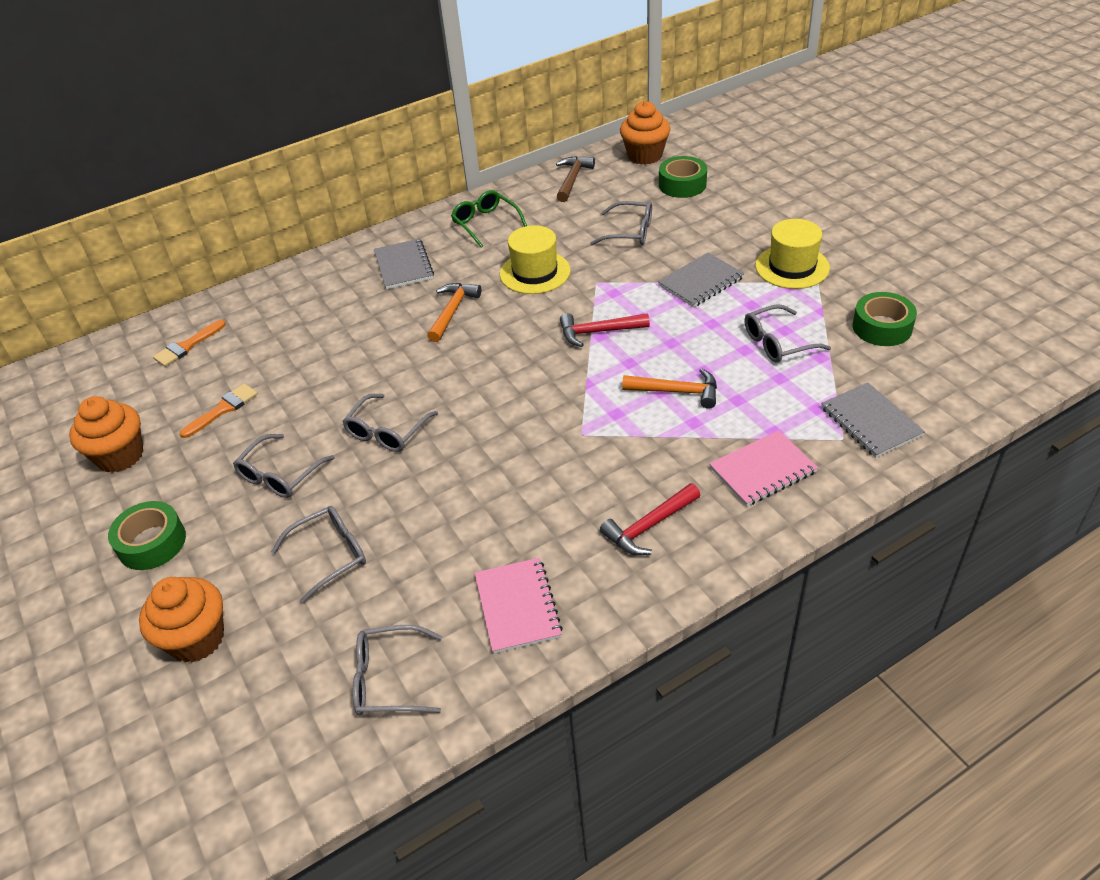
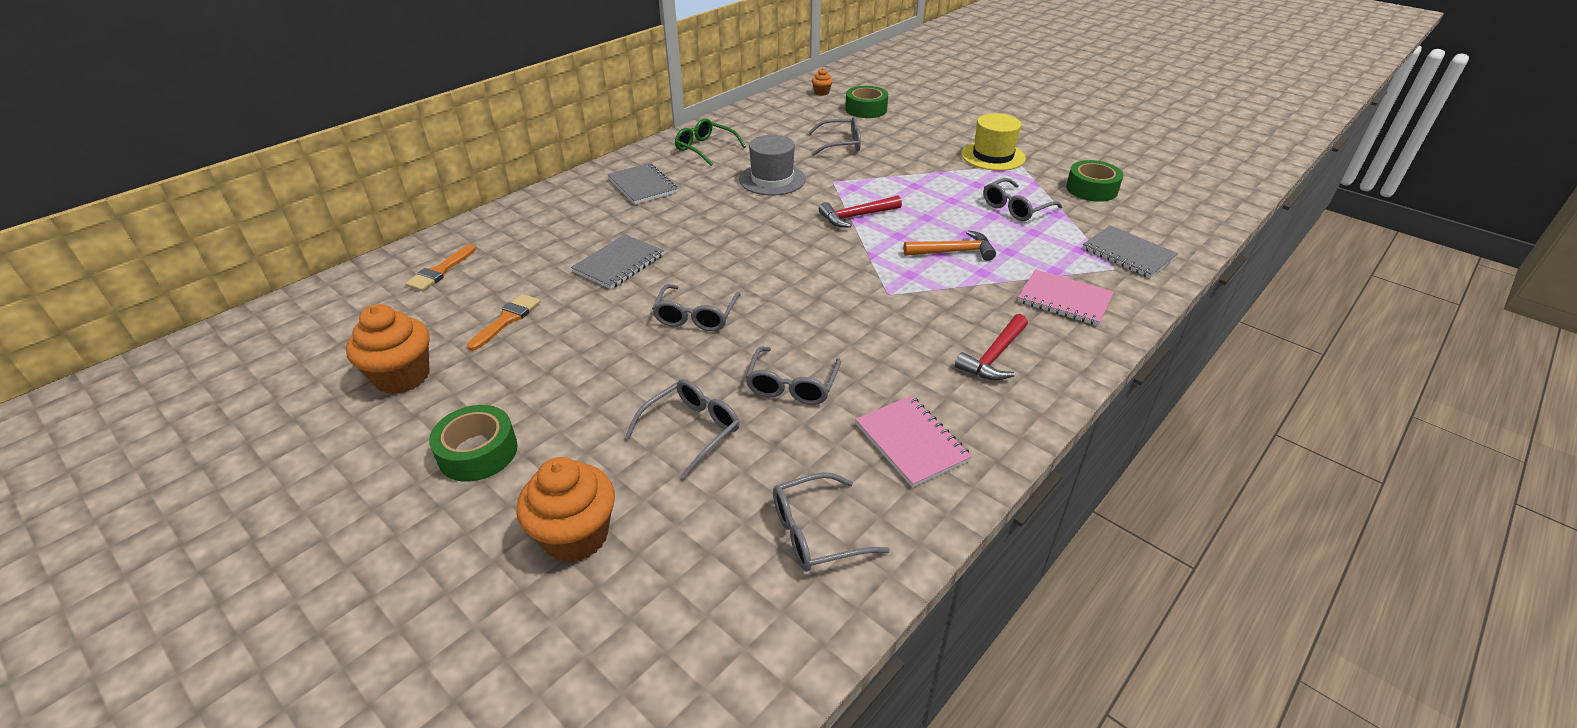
camera: 20 degrees left, 5 degrees down
grey glasses [233,434,335,498] -> grey glasses moved to [745,347,841,405]
orange hammer [427,283,481,342] -> none
yellow hat [500,225,571,294] -> grey hat [739,135,806,196]
brown hammer [556,156,595,202] -> none
orange cupcake [620,101,670,165] -> orange cupcake [812,68,833,96], size x0.48
grey notebook [658,252,745,307] -> grey notebook moved to [571,234,664,289]
pink notebook [709,430,818,506] -> pink notebook turned 75 degrees clockwise [1018,269,1114,326]

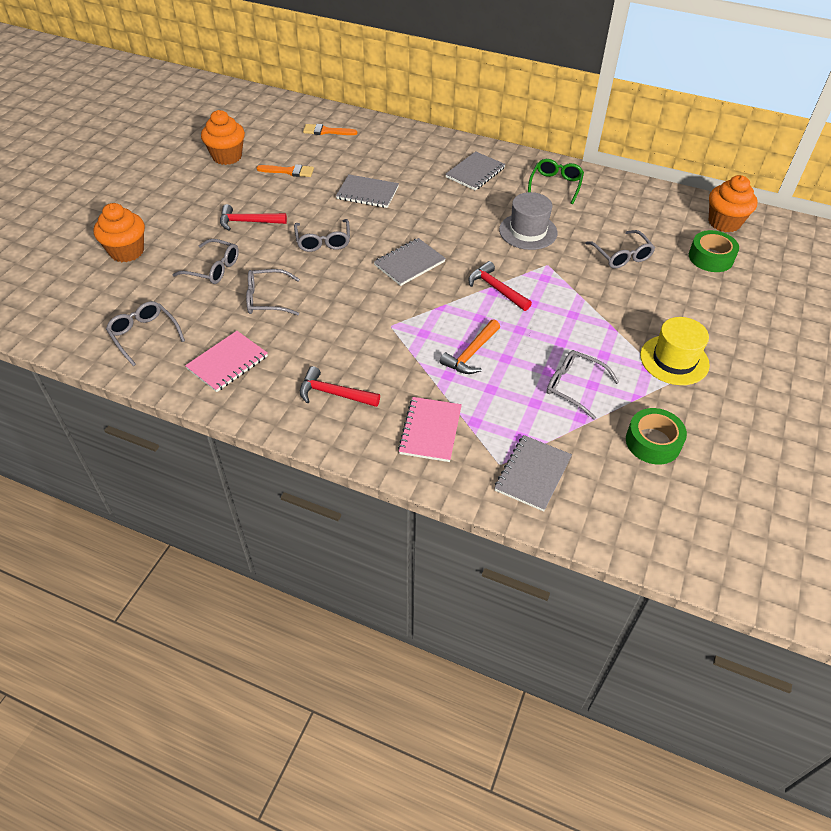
camera: 70 degrees right, 10 degrees up
green tape [429,405,518,482] -> none
grey glasses [652,284,741,331] -> grey glasses turned 90 degrees counterclockwise [294,219,350,252]
orange cupcake [812,68,833,96] -> orange cupcake [708,175,758,233], size x2.09
orange hammer [904,230,996,261] -> orange hammer turned 60 degrees clockwise [440,319,500,374]
none -> red hammer [220,204,287,231]
none -> grey notebook [374,238,446,286]

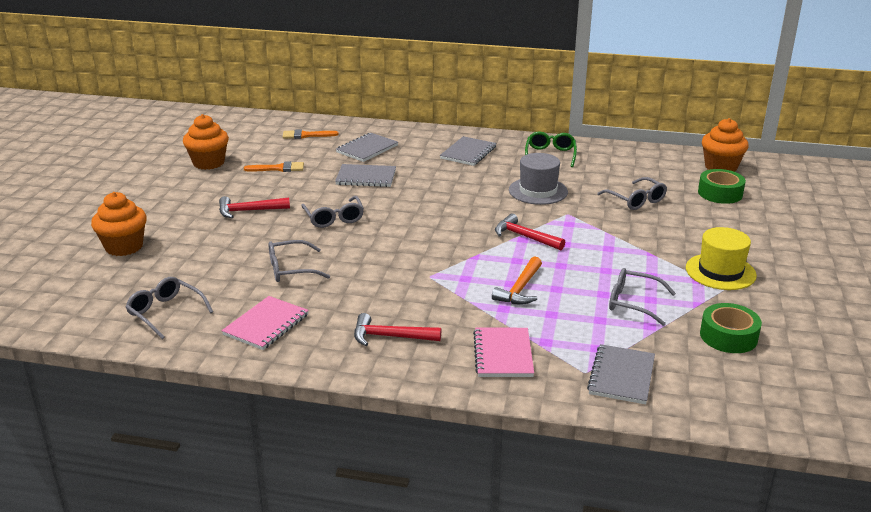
camera: 10 degrees left, 20 degrees down
grey glasses [172,239,239,284] -> none
grey notebook [374,238,446,286] -> grey notebook moved to [336,133,398,162]

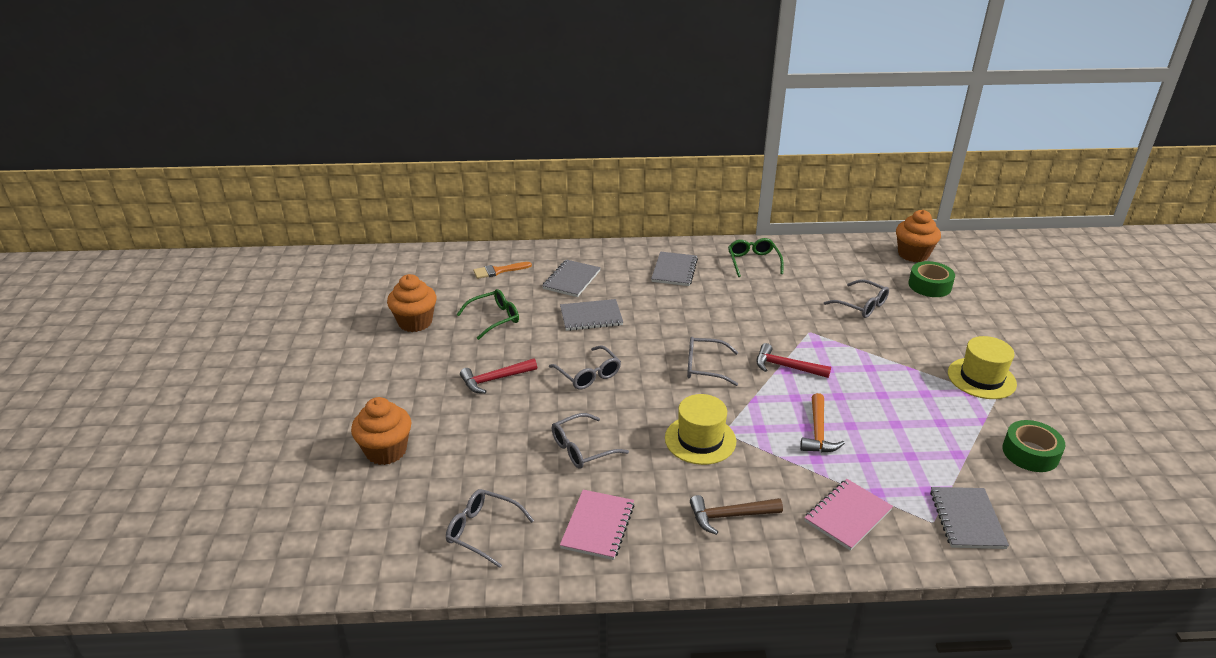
camera: 15 degrees left, 5 degrees up
orange brush [244,161,304,172] -> green glasses [456,289,519,340]
red hammer [354,313,441,346] -> brown hammer [690,495,783,535]
pink notebook [473,328,534,377] -> pink notebook turned 60 degrees clockwise [804,479,893,551]
grey hat [509,153,568,205] -> none
grey glasses [609,268,676,326] -> grey glasses moved to [687,337,738,386]
none -> yellow hat [665,394,736,465]

